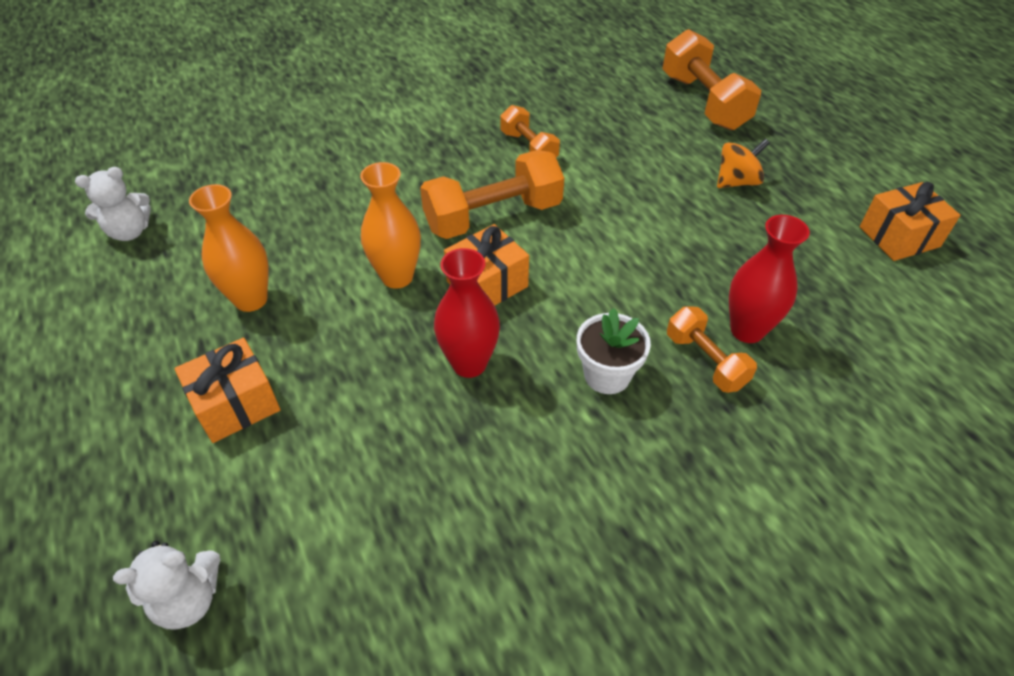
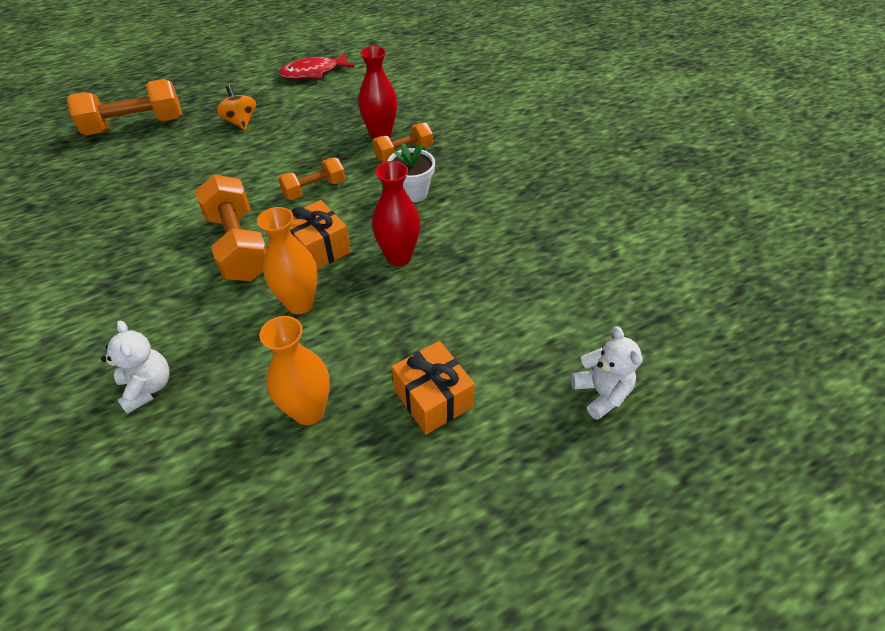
camera: 90 degrees left, 0 degrees up
white teddy bear [75,167,151,241] -> white teddy bear moved to [101,321,169,414]
orange dumbbell [500,105,560,157] -> orange dumbbell moved to [278,157,345,200]
orange gift [860,182,961,261] -> red fish [279,53,355,79]

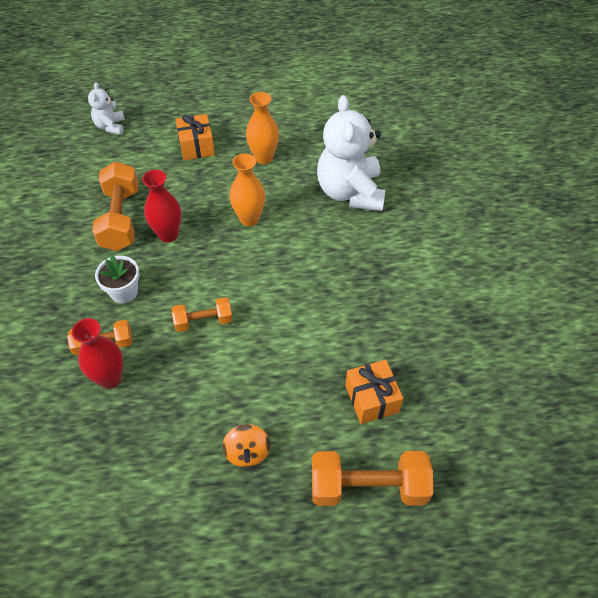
camera: 160 degrees left, 5 degrees up
white teddy bear [101,321,169,414] -> white teddy bear [317,95,386,211], size x2.06
orange dumbbell [195,174,267,281] -> orange dumbbell moved to [92,162,139,251]
red fish [279,53,355,79] -> none
orange gift [290,200,351,269] -> orange gift moved to [345,360,403,424]

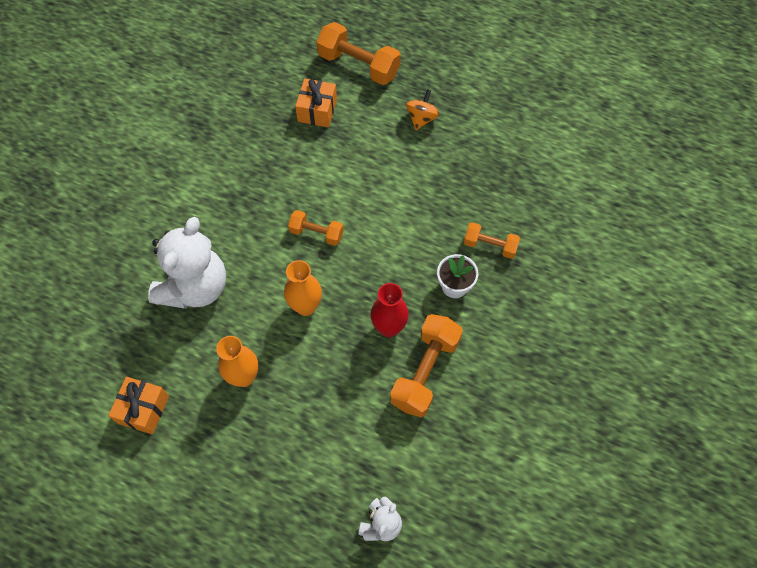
camera: 150 degrees left, 10 degrees up
red vase [72,318,123,389] -> none
orange dumbbell [172,297,233,332] -> orange dumbbell moved to [288,210,344,246]
orange gift [175,114,215,160] -> orange gift moved to [108,377,169,434]

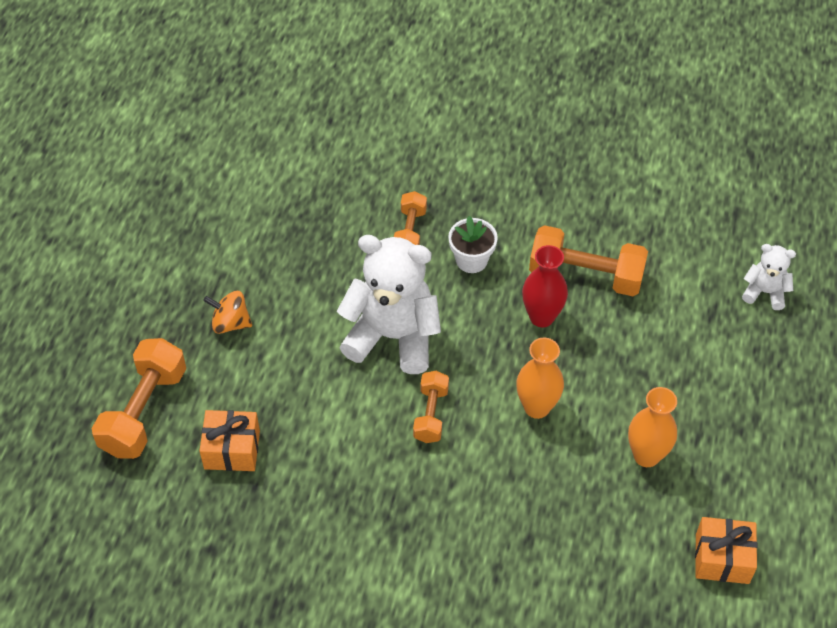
camera: 100 degrees left, 10 degrees down
white teddy bear [148,217,226,309] -> white teddy bear moved to [337,235,441,374]

